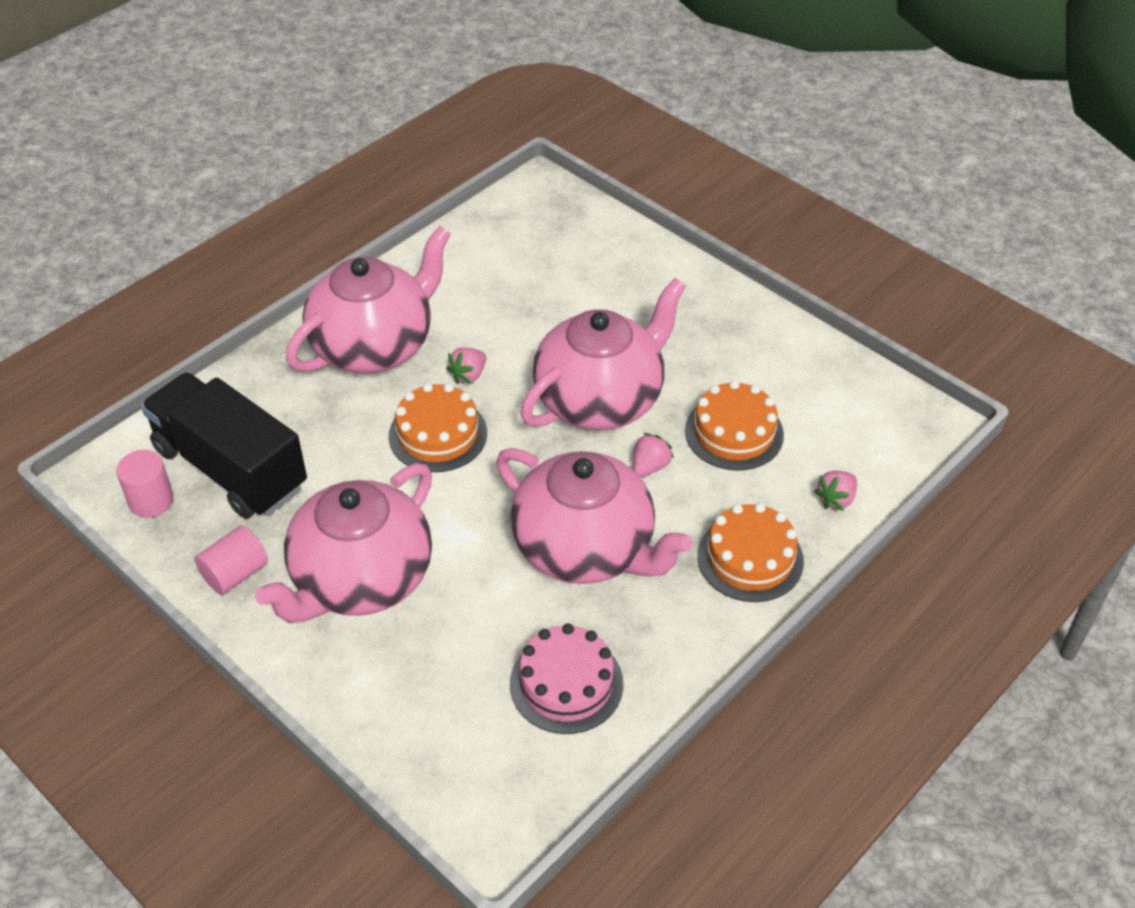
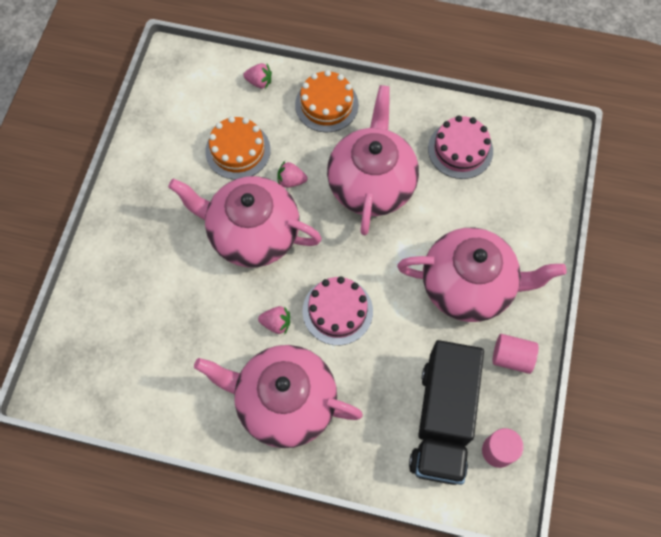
camera: 120 degrees left, 20 degrees up
orange cake [389,383,487,472] -> pink cake [302,276,373,345]

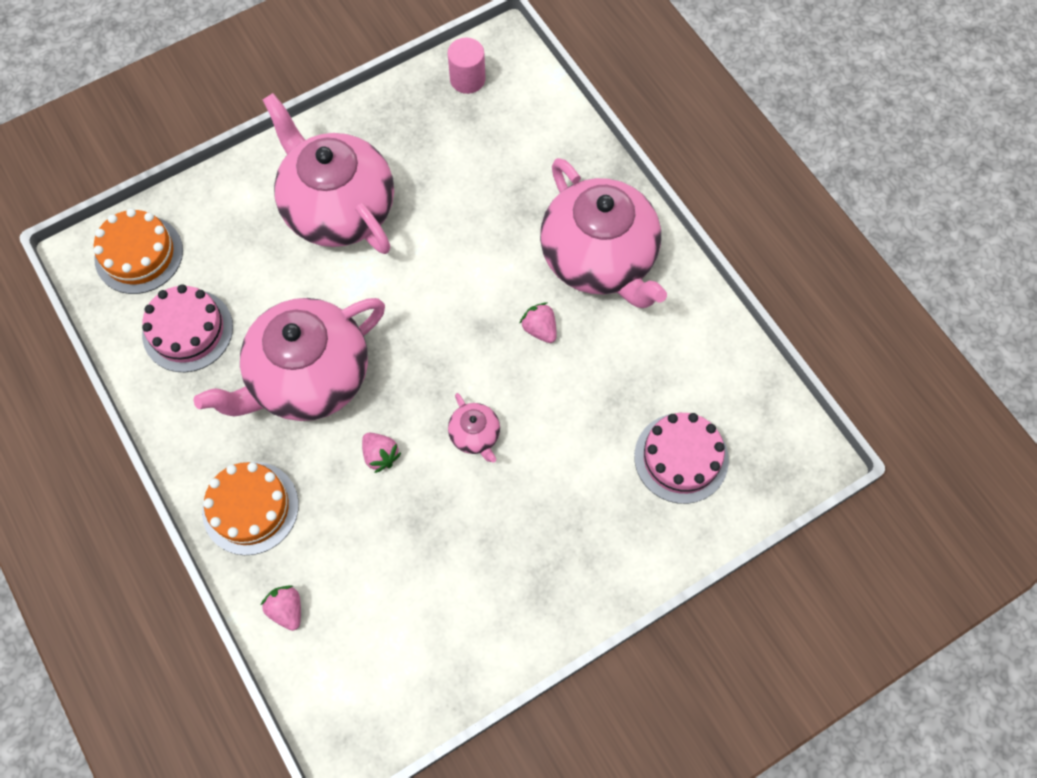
camera: 135 degrees left, 0 degrees up
pink teapot [168,176,322,268] -> pink teapot [448,393,500,463], size x0.41
orange cake [205,116,271,180] -> orange cake moved to [94,208,183,294]
pink cake [302,276,373,345] -> pink cake moved to [634,413,729,504]
black truck [409,340,484,485] -> none
pink cylinder [492,334,539,374] -> none

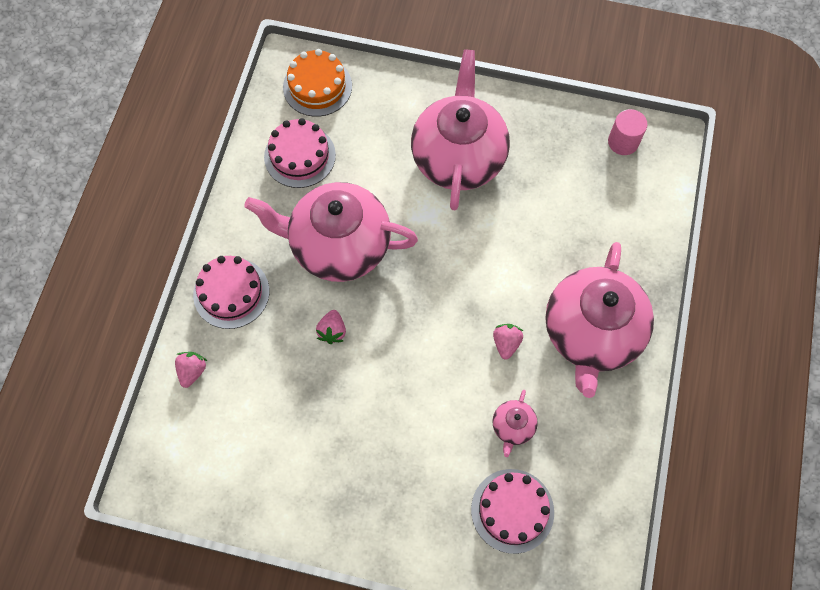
camera: 45 degrees right, 0 degrees up
orange cake [202,462,299,555] -> pink cake [193,256,269,329]
pink teapot [448,393,500,463] -> pink teapot moved to [492,390,538,457]

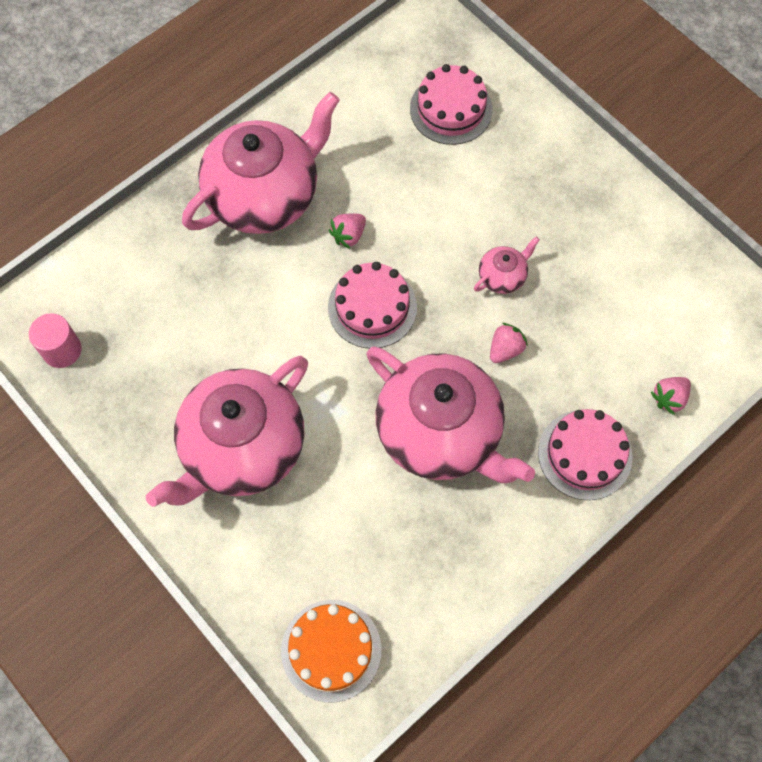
camera: 145 degrees left, 0 degrees up
pink cake [264,118,336,188] -> pink cake moved to [328,262,417,348]
pink teapot [492,390,538,457] -> pink teapot moved to [474,237,540,294]

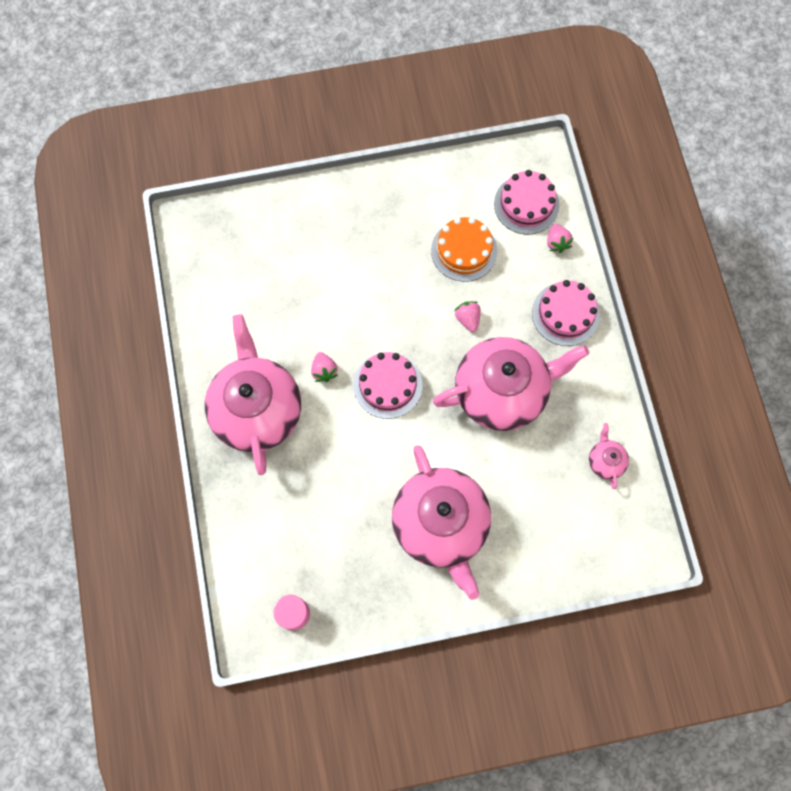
camera: 60 degrees left, 5 degrees up
orange cake [281,600,381,702] -> orange cake moved to [431,217,497,282]
pink cake [410,64,493,145] -> pink cake moved to [494,170,559,234]
pink teapot [474,237,540,294] -> pink teapot moved to [589,423,629,489]

